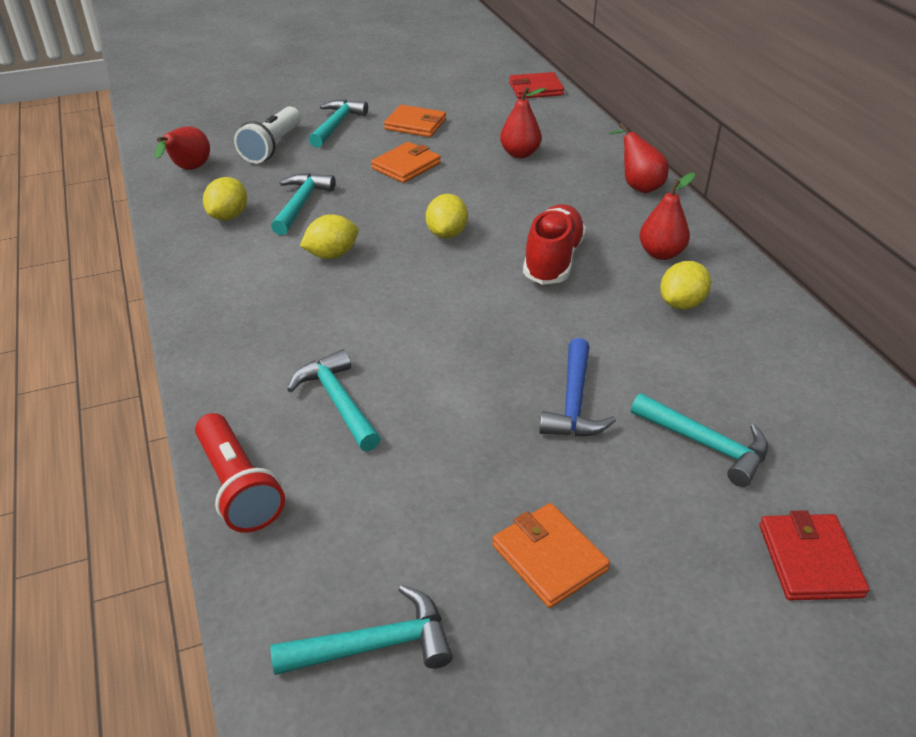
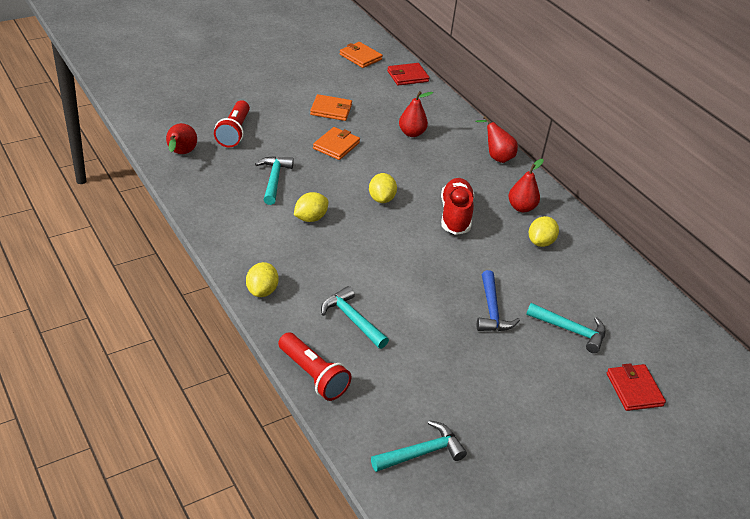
camera: 15 degrees left, 0 degrees up
yellow lemon [203,177,247,220] -> yellow lemon moved to [246,262,279,297]
white flashlight [234,106,301,163] -> red flashlight [214,100,250,147]
turquoise hammer [309,99,368,148] -> none
orange wallet [492,503,610,608] -> orange wallet moved to [340,42,383,68]

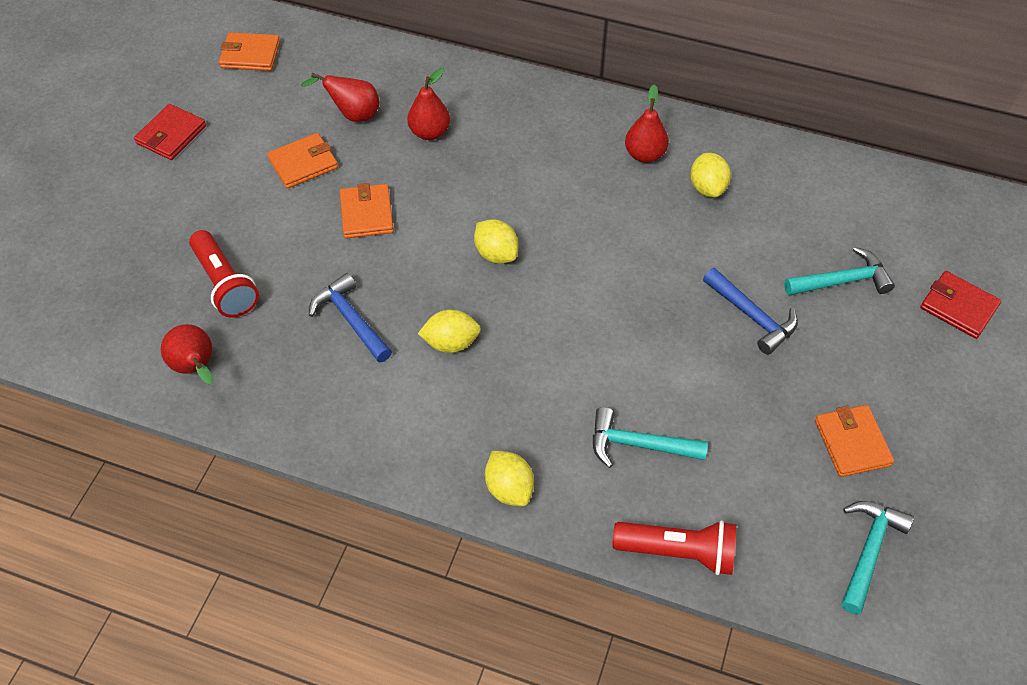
camera: 35 degrees left, 15 degrees up
turquoise hammer [255,156,294,205] -> blue hammer [309,273,392,363]
yellow lemon [294,192,328,222] -> yellow lemon turned 75 degrees clockwise [418,309,481,353]
red wallet [387,63,429,86] -> red wallet moved to [134,104,206,160]
red shoe [441,178,474,235] -> none
red pear [475,116,518,163] -> red pear moved to [301,73,380,122]
none -> orange wallet [815,405,894,477]

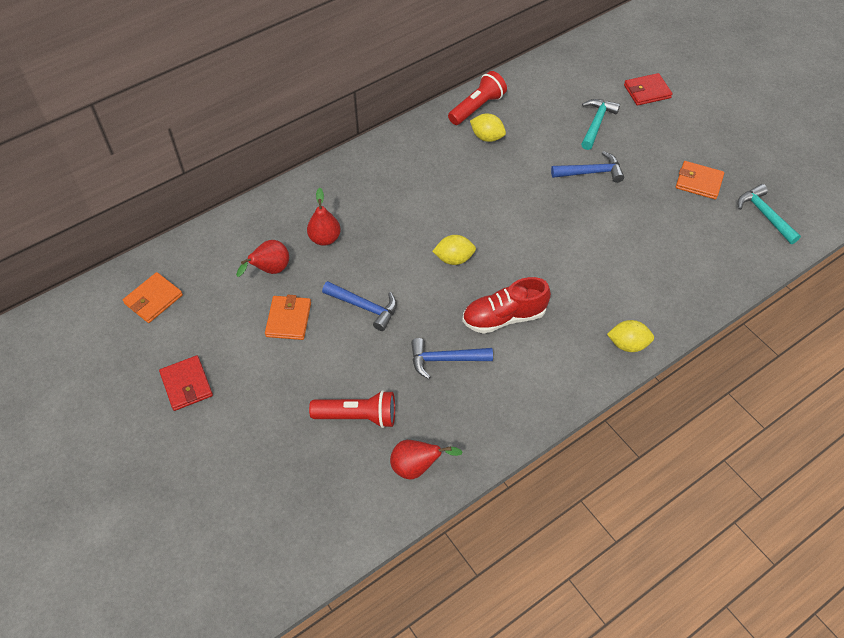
camera: 55 degrees left, 0 degrees up
orange wallet [340,183,394,239] -> blue hammer [322,281,397,331]
yellow lemon [418,309,481,353] -> red shoe [462,277,551,334]
turquoise hammer [593,407,708,468] -> none
red flashlight [612,520,736,575] -> red flashlight moved to [448,71,507,125]
red pear [625,84,669,163] -> none

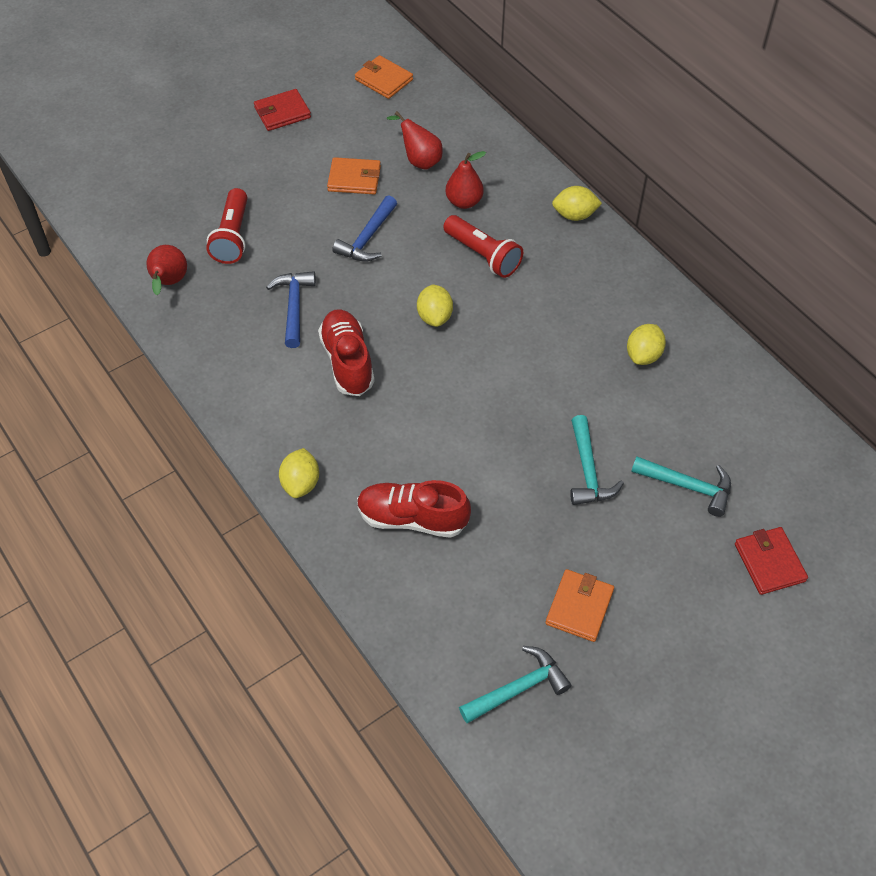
camera: 90 degrees right, 0 degrees up
red flashlight [448,71,507,125] -> red flashlight moved to [443,215,523,278]
blue hammer [551,151,624,183] -> turquoise hammer [570,415,624,505]
none -> red shoe [357,480,471,538]
none -> yellow lemon [552,186,602,221]

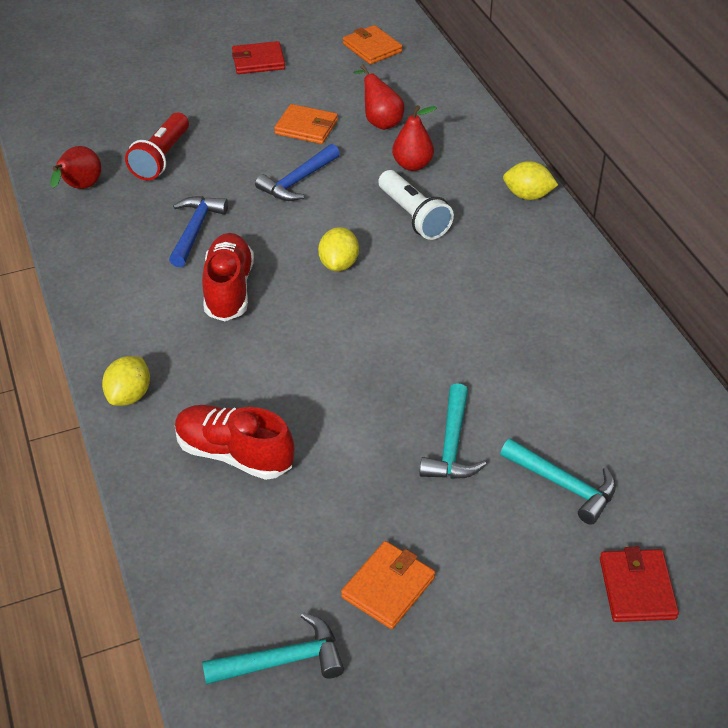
camera: 15 degrees right, 10 degrees down
red flashlight [443,215,523,278] -> white flashlight [379,170,454,240]
yellow lemon [627,324,666,365] -> none

